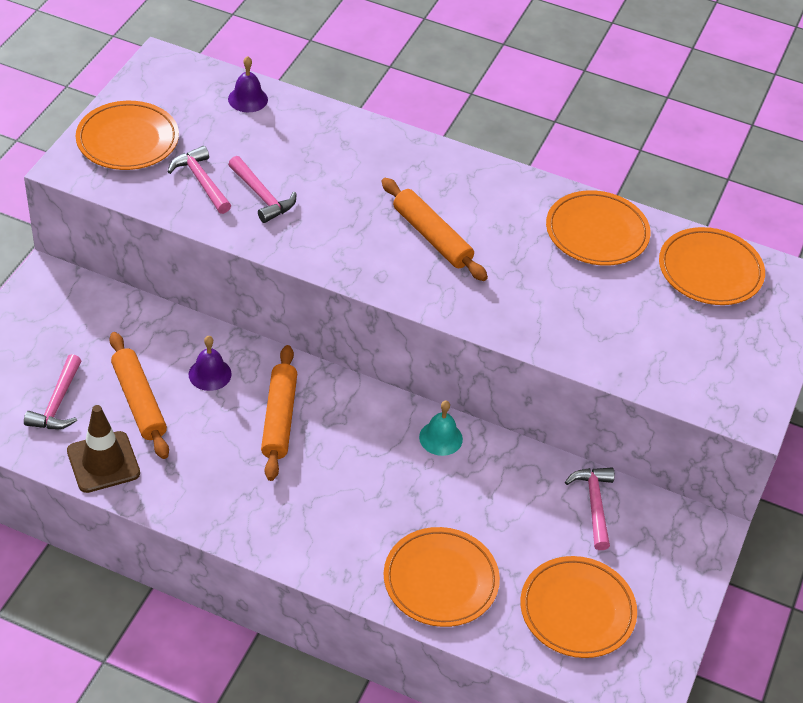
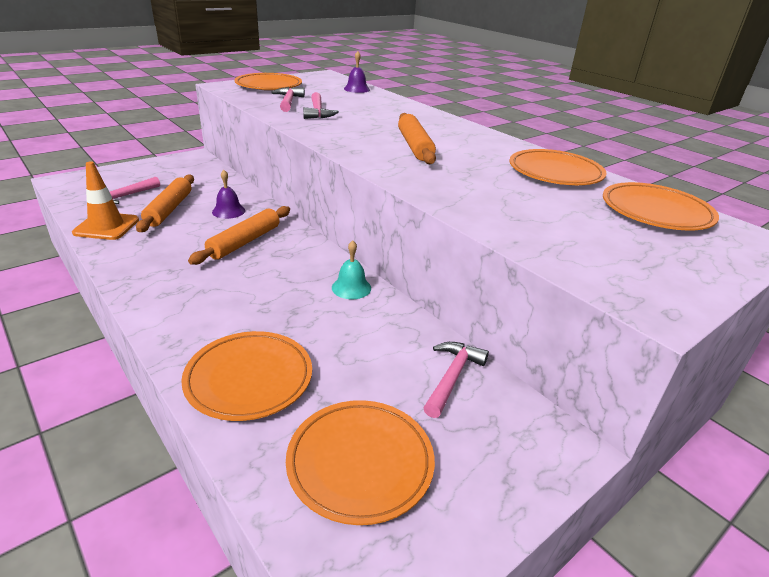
camera: 30 degrees right, 15 degrees down
brown traffic cone [67,405,140,493] -> orange traffic cone [72,162,139,240]

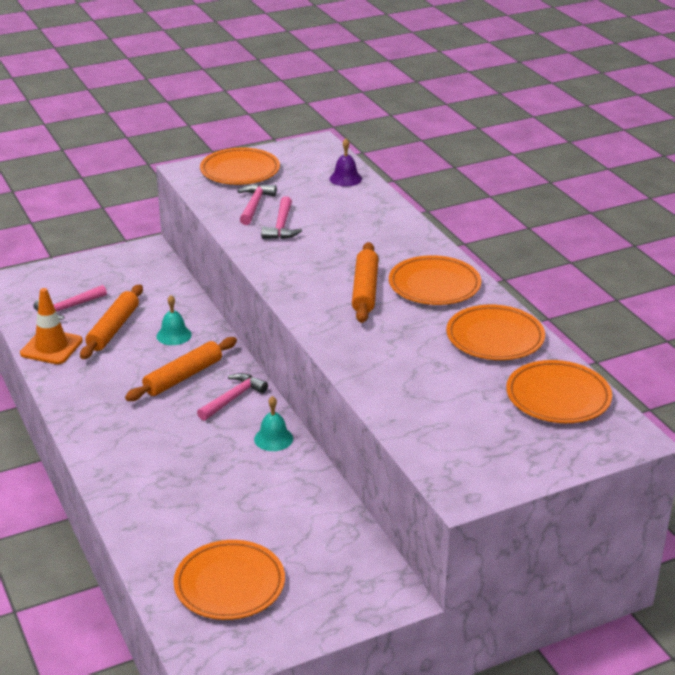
camera: 15 degrees right, 0 degrees up
orange plate [181,331,312,421] -> orange plate moved to [389,255,481,305]
purple bell [212,170,245,219] -> turquoise bell [156,295,192,345]
pink hammer [423,342,489,418] -> pink hammer moved to [197,373,268,421]

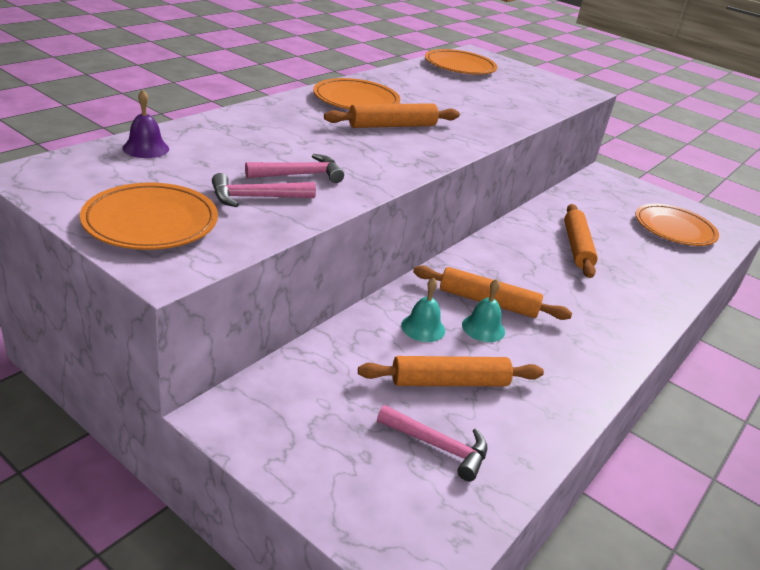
camera: 120 degrees left, 0 degrees up
orange traffic cone [20,288,83,364] -> none
pink hammer [197,373,268,421] -> none
turquoise bell [254,396,293,451] -> turquoise bell moved to [462,279,505,342]
orange plate [446,305,545,360] -> none
none -> orange rolling pin [564,204,598,278]

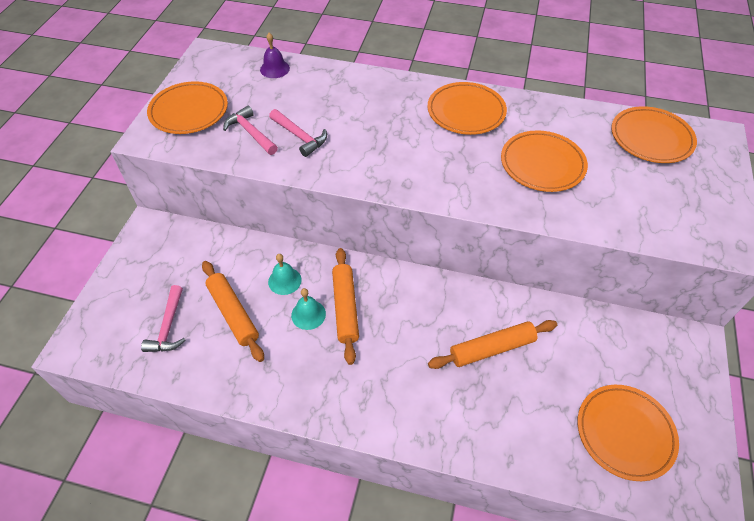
camera: 70 degrees right, 20 degrees up
orange rolling pin [324,103,460,128] -> none
none -> orange plate [501,130,588,192]

